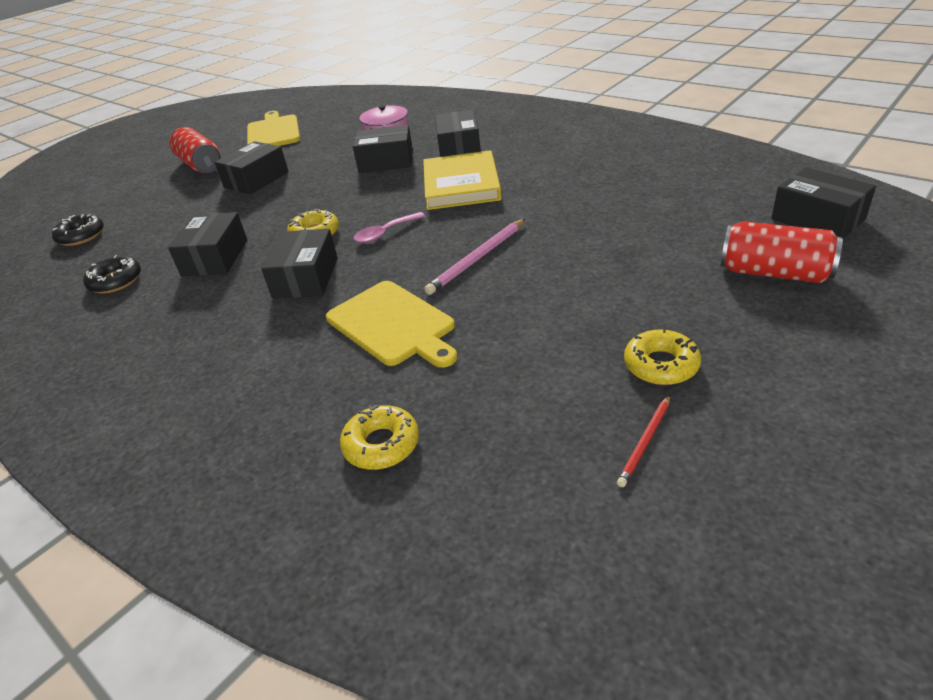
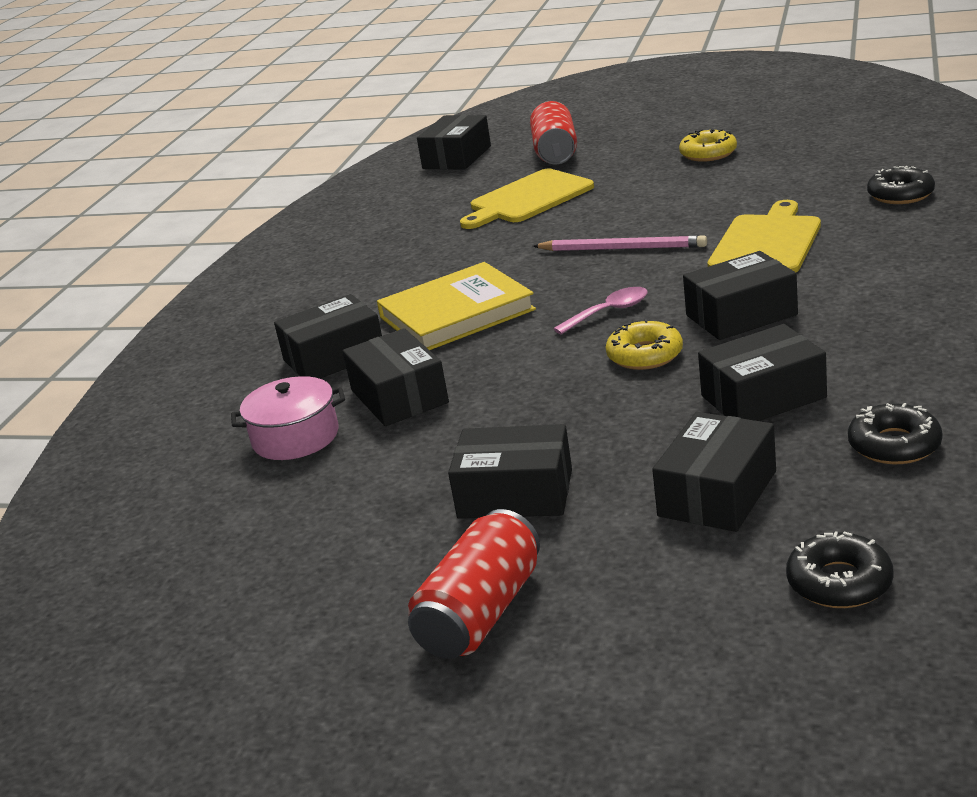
camera: 115 degrees left, 10 degrees down
yellow cutting board [247,111,300,146] -> yellow cutting board moved to [460,169,594,229]
yellow donut [340,405,419,470] -> black donut [867,166,935,204]
pink spoon [353,212,425,243] -> pink spoon turned 60 degrees counterclockwise [553,287,648,334]
red pencil [617,395,670,487] -> none
none -> black box [652,412,776,532]

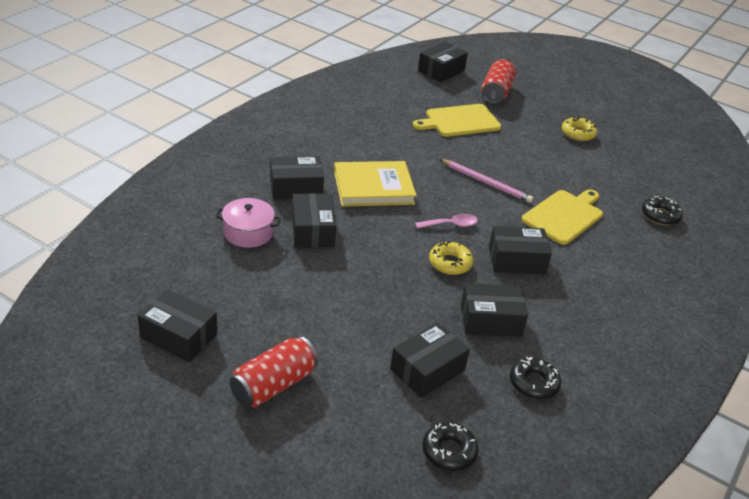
camera: 10 degrees right, 10 degrees up
black box [448,424,572,519] -> black box moved to [138,289,217,362]

